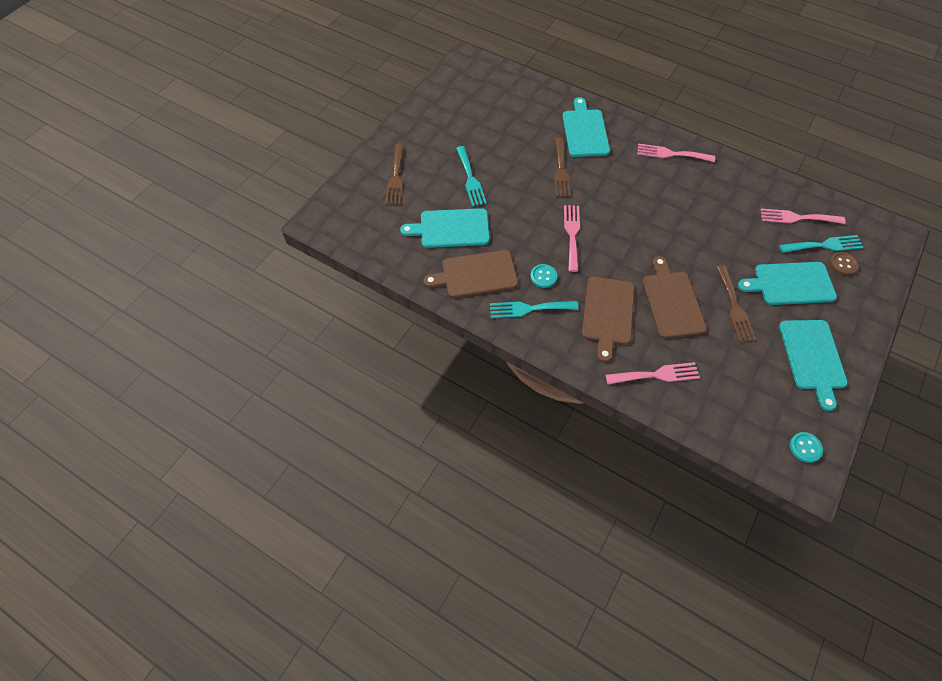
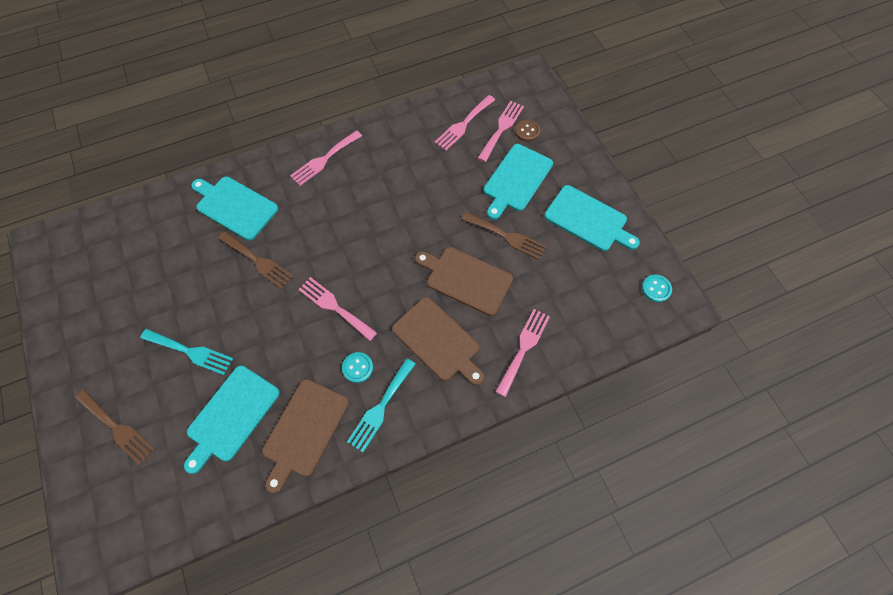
camera: 55 degrees left, 5 degrees up
turquoise fork [779,235,864,253] -> pink fork [478,101,524,162]

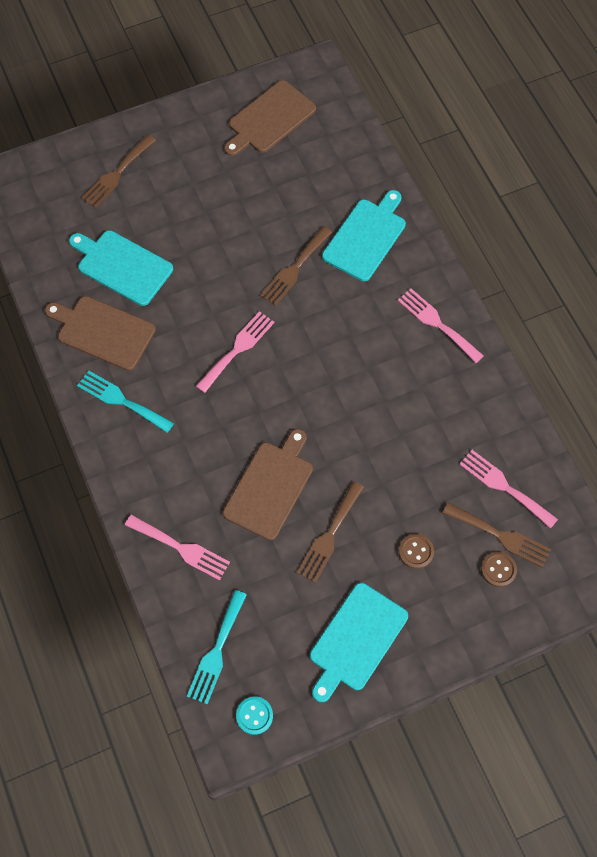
camera: 90 degrees right, 0 degrees up
turquoise fork [140,329,233,375] -> turquoise fork moved to [187,590,247,704]
turquoise button [342,352,373,383] -> none
brown cutting board [392,297,484,385] -> brown cutting board moved to [224,80,316,156]
pink fork [478,101,524,162] -> brown fork [443,503,551,568]
turquoise cutting board [483,144,553,220] -> brown button [399,534,434,569]

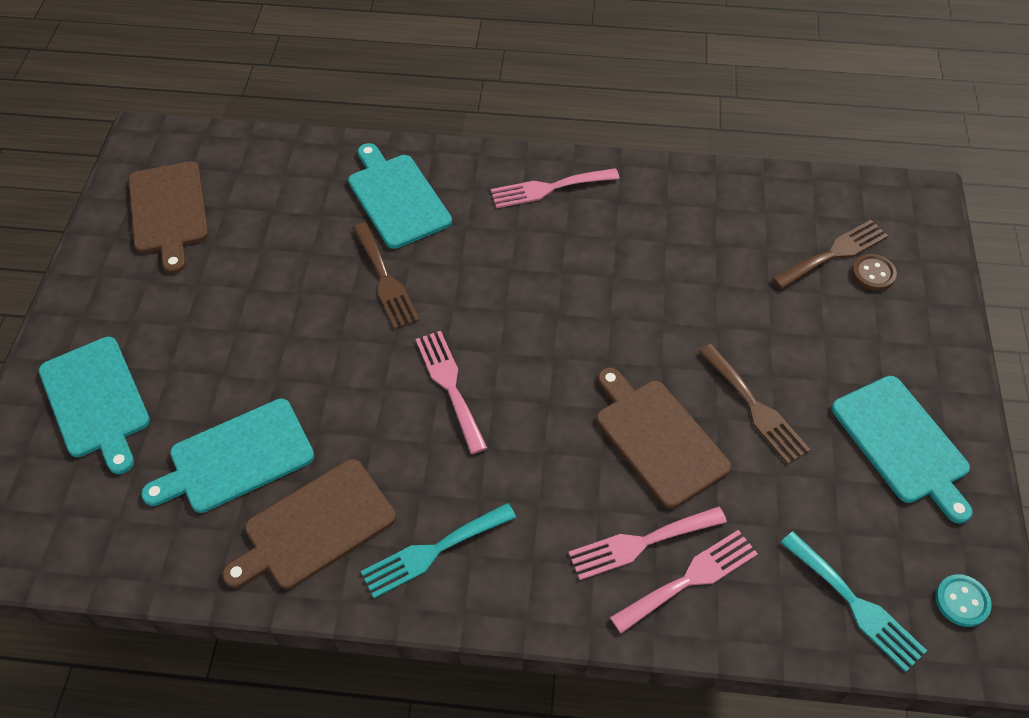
camera: 60 degrees left, 10 degrees down
brown fork [81,135,156,208] -> turquoise cutting board [39,337,150,474]
brown button [399,534,434,569] -> none
pink fork [459,450,558,529] -> pink fork moved to [568,506,727,580]

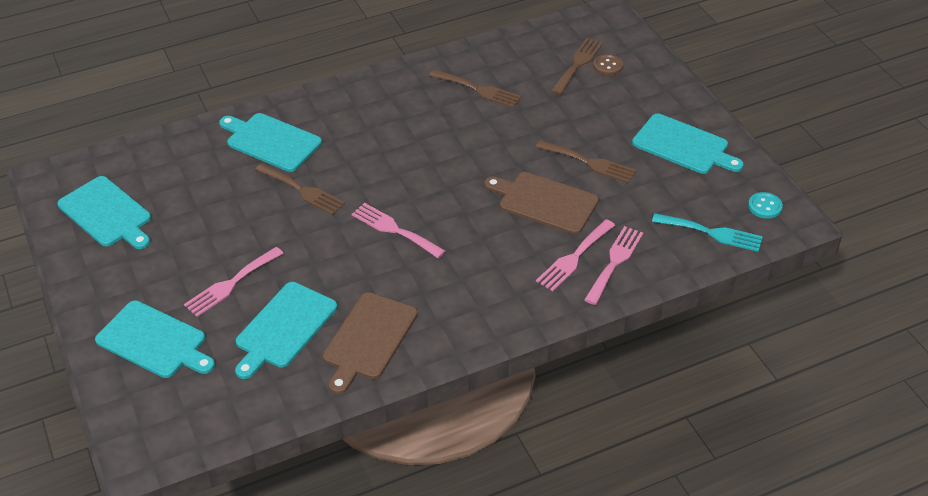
camera: 30 degrees left, 10 degrees down
brown cutting board [128,161,208,274] -> turquoise cutting board [57,176,151,249]
turquoise fork [361,503,516,598] -> none
pink fork [491,168,620,208] -> pink fork moved to [184,247,284,317]
none -> brown fork [429,70,521,108]

